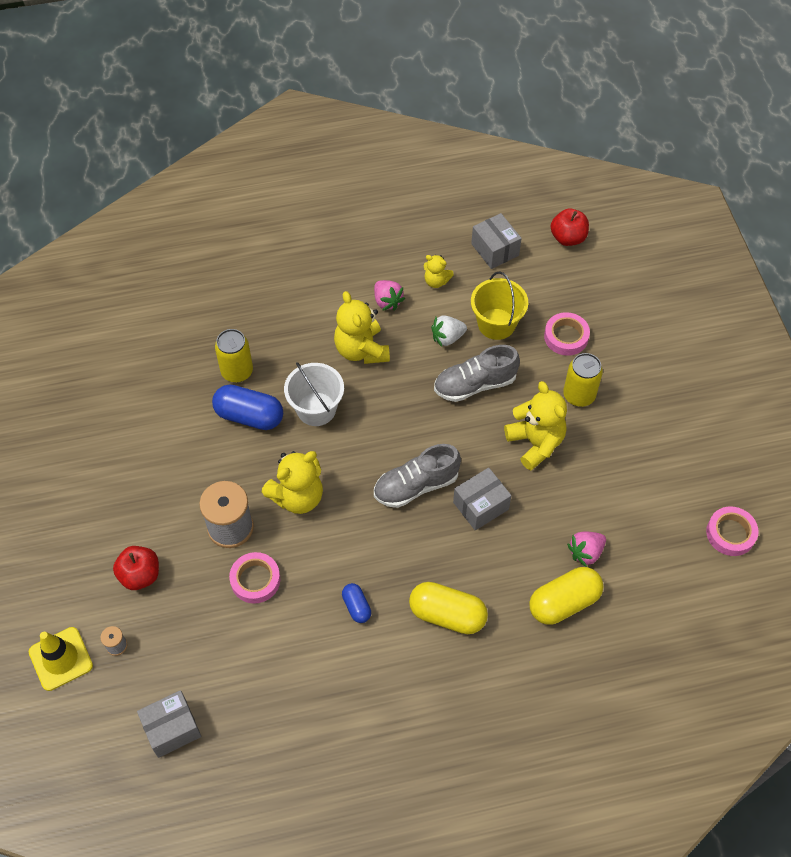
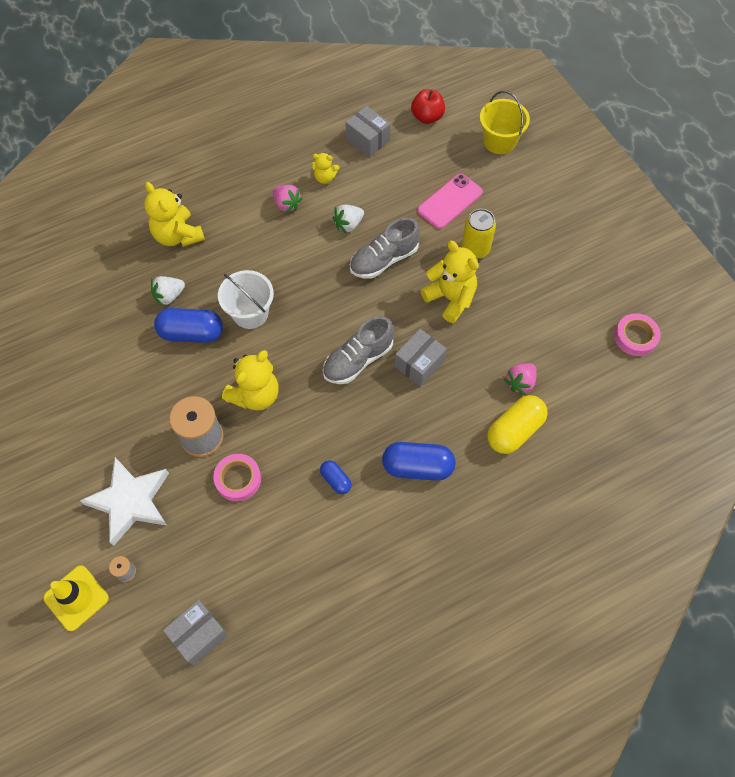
camera: 15 degrees left, 5 degrees up
red apple [113,546,159,590] -> white star [80,457,169,546]
yellow can [215,329,253,383] -> white strawberry [151,276,185,306]
yellow teddy bear [334,291,390,364] -> yellow teddy bear moved to [144,182,205,247]
yellow capsule [409,582,488,634] -> blue capsule [382,442,456,481]
yellow bucket [471,271,528,340] -> yellow bucket moved to [480,91,530,154]
pink tape [544,312,590,356] -> pink phone [418,174,483,229]

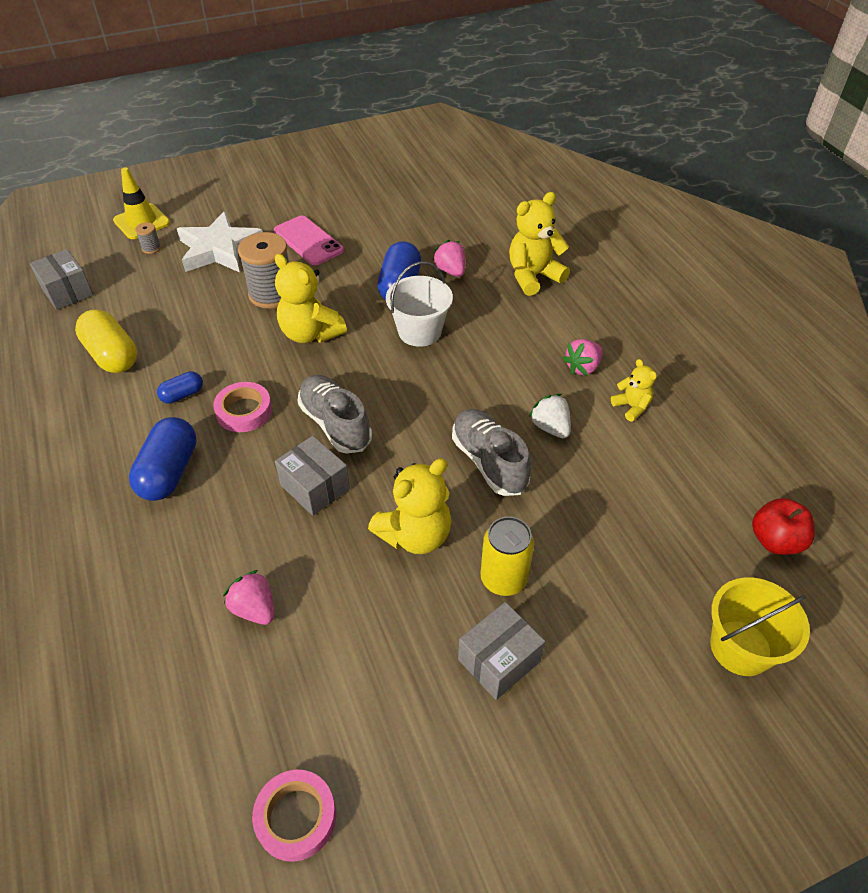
camera: 95 degrees right, 15 degrees down
white strawberry [151,276,185,306] -> pink strawberry [432,240,465,277]
pink tape [213,454,261,501] -> pink tape moved to [213,382,272,432]
yellow teddy bear [311,153,339,184] -> yellow teddy bear turned 135 degrees clockwise [611,359,657,422]
grey box [346,106,391,157] -> grey box moved to [458,602,545,700]
pink phone [418,174,483,229] -> pink phone moved to [274,216,344,265]
yellow capsule [487,395,548,454] -> yellow capsule moved to [75,310,137,373]

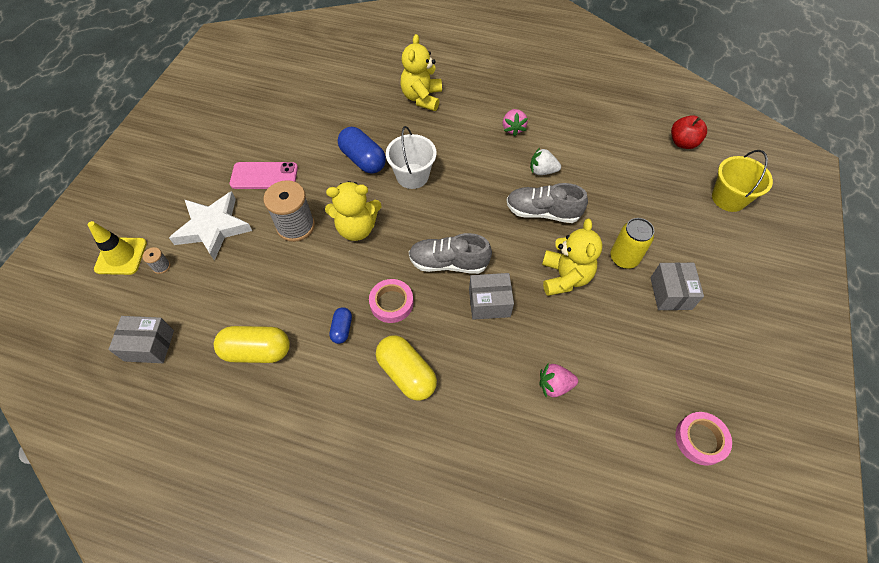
camera: 50 degrees left, 10 degrees up
blue capsule [129,417,197,501] -> yellow capsule [376,335,437,400]
pink strawberry [432,240,465,277] -> none
yellow teddy bear [611,359,657,422] -> none

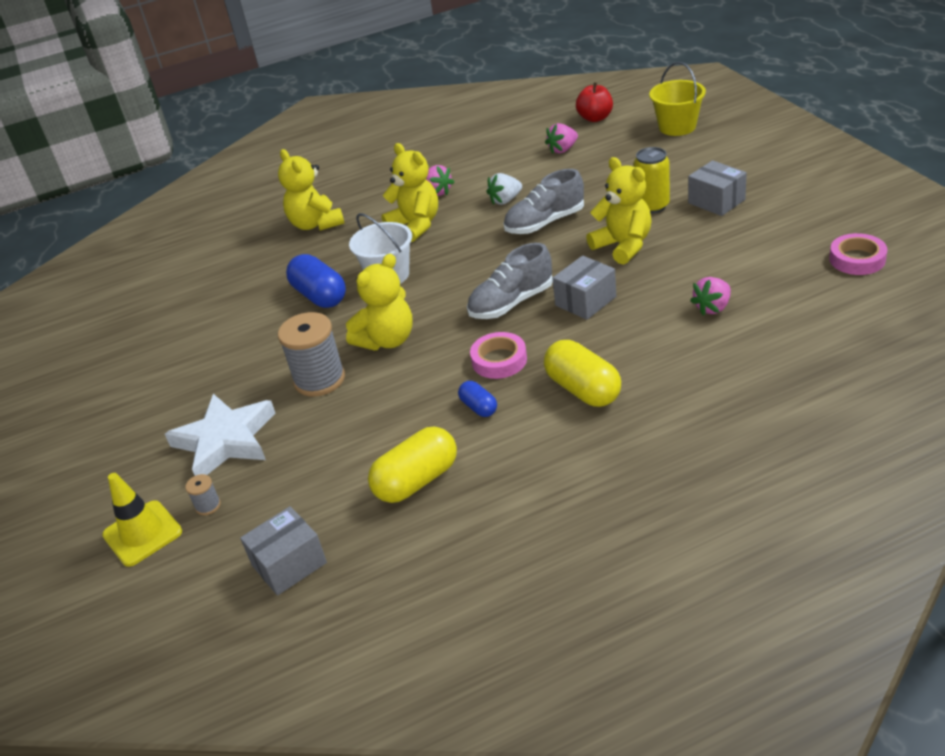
camera: 35 degrees left, 20 degrees down
pink phone [230,162,298,189] -> none
blue capsule [338,127,386,174] -> blue capsule turned 45 degrees clockwise [286,254,346,308]
yellow capsule [376,335,437,400] -> yellow capsule turned 45 degrees clockwise [544,340,621,407]
none -> yellow teddy bear [381,143,438,242]
none -> pink strawberry [545,123,578,154]

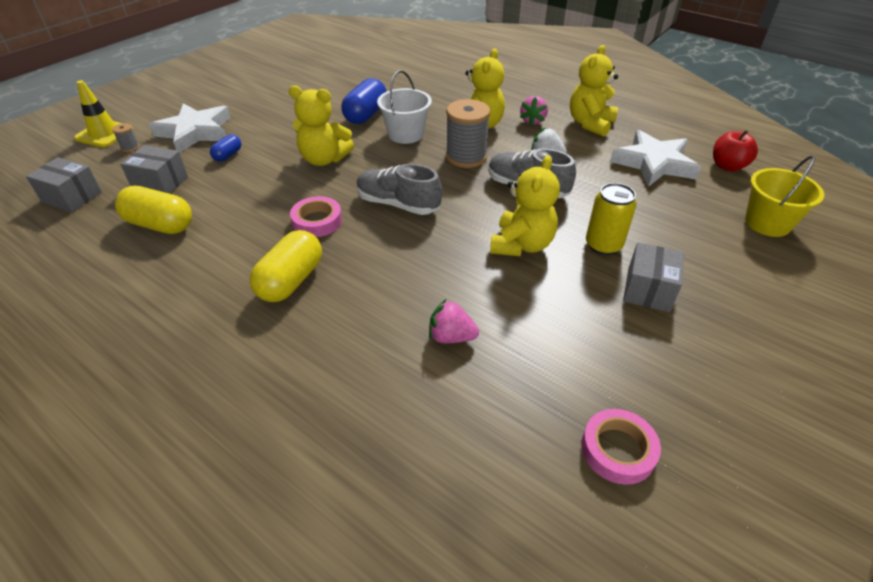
camera: 55 degrees right, 5 degrees up
yellow teddy bear [278,149,344,231] -> yellow teddy bear moved to [570,45,618,137]
grey spool [278,312,345,396] -> grey spool moved to [446,99,490,168]
blue capsule [458,381,497,417] -> blue capsule moved to [210,134,241,162]
pink strawberry [545,123,578,154] -> white star [610,130,701,187]
grey box [553,256,616,320] -> grey box moved to [120,145,188,194]

